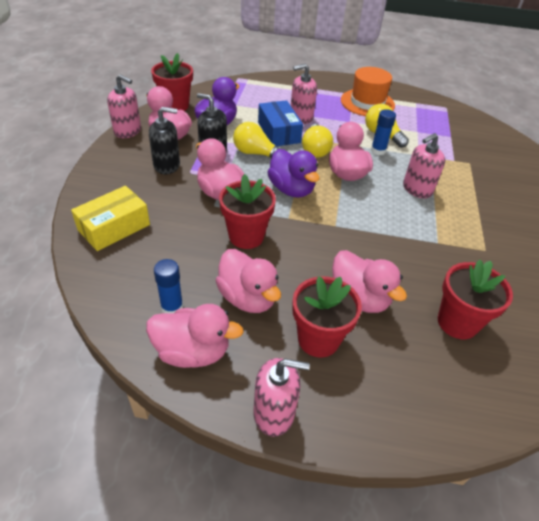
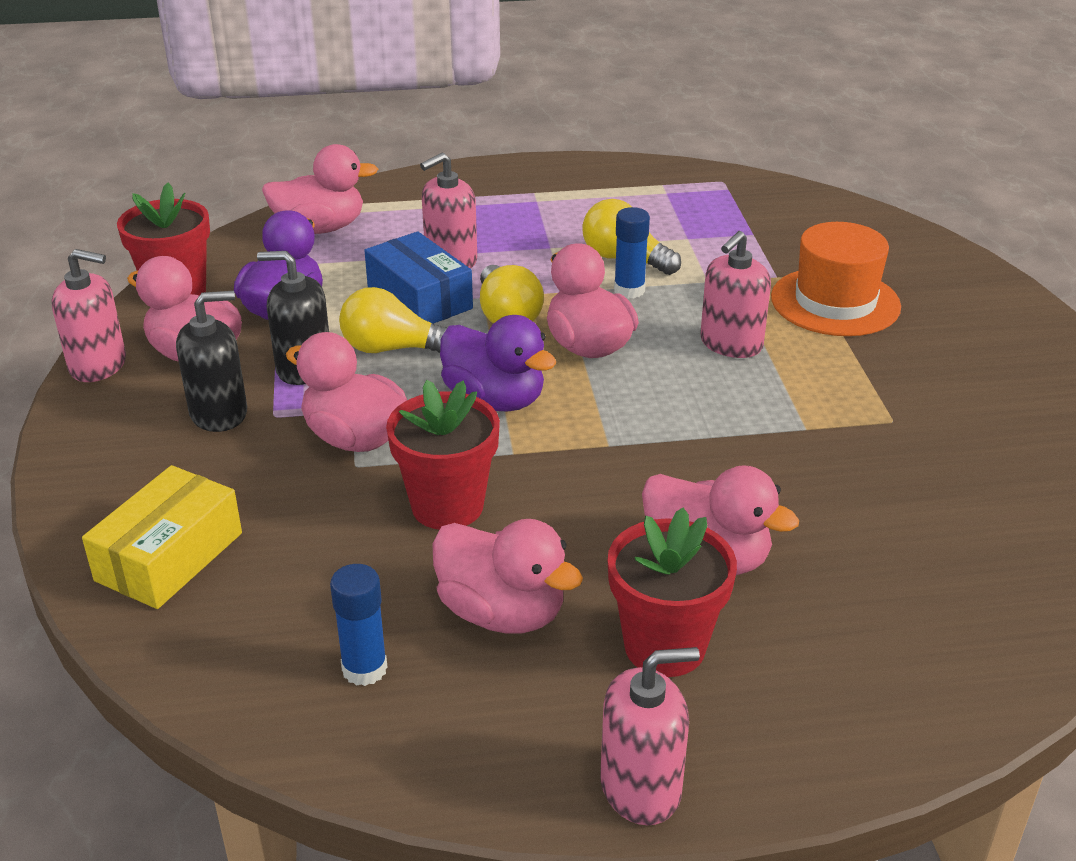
camera: 15 degrees left, 10 degrees down
pink duck [146,304,244,368] -> pink duck moved to [262,144,378,234]
orange hat [341,67,395,116] -> orange hat moved to [771,222,901,336]
red flower pot [438,260,513,339] -> none

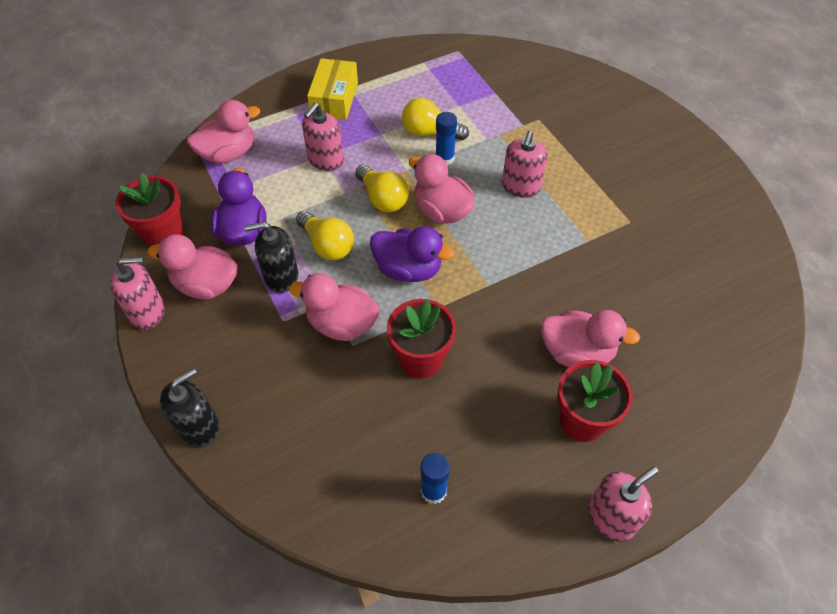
camera: 20 degrees left, 20 degrees up
yellow box [82,465,242,609] -> yellow box moved to [307,58,358,120]
black soap dispenser [176,291,247,432] -> black soap dispenser moved to [160,368,220,447]
yellow light bulb [339,287,447,353] -> yellow light bulb turned 120 degrees counterclockwise [296,211,354,261]
blue box [364,231,473,324] -> none
pink duck [432,519,583,634] -> none
orange hat [771,222,901,336] -> none

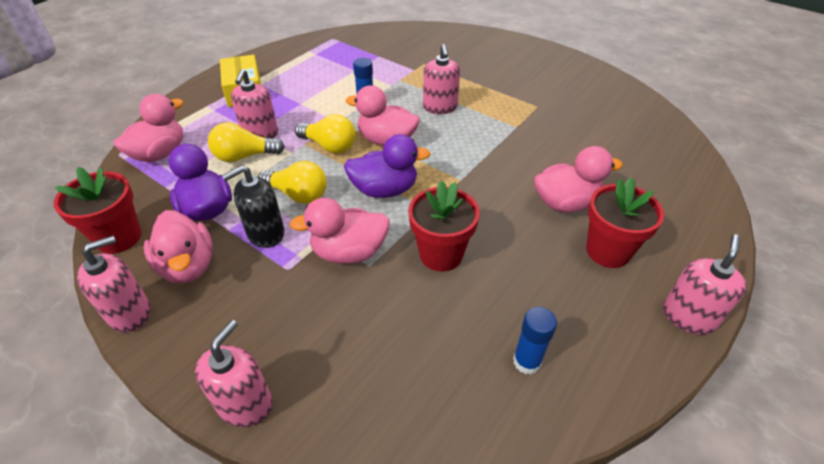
camera: 25 degrees left, 10 degrees down
pink duck [148,234,238,299] -> pink duck turned 105 degrees counterclockwise [144,210,213,284]
black soap dispenser [160,368,220,447] -> pink soap dispenser [195,320,273,427]
yellow light bulb [402,98,469,141] -> yellow light bulb moved to [208,122,285,162]

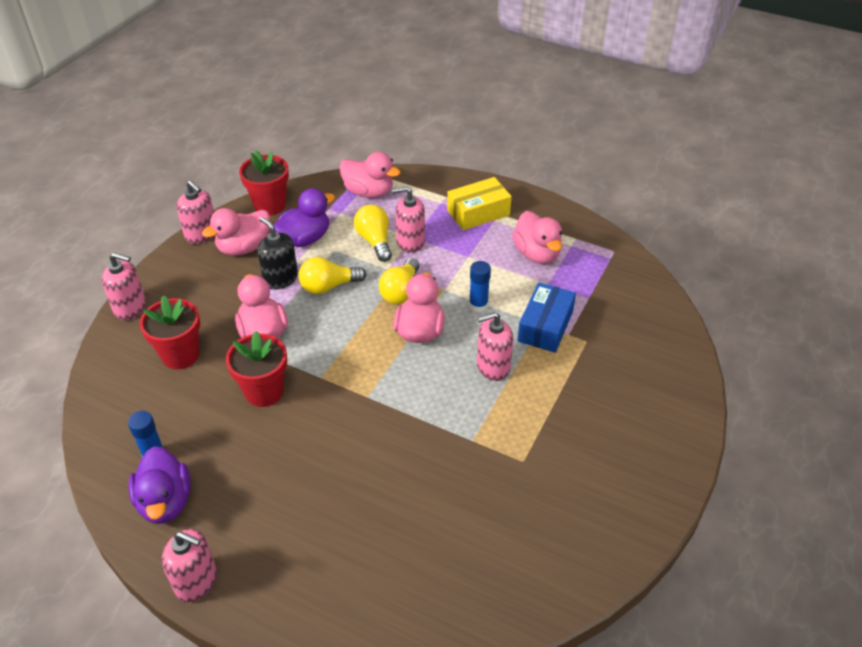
camera: 80 degrees right, 0 degrees up
yellow light bulb [258,161,327,204] -> yellow light bulb turned 60 degrees clockwise [299,257,367,294]
purple duck [344,134,431,198] -> purple duck moved to [128,446,191,524]
pink duck [534,146,623,212] -> pink duck moved to [512,211,562,264]
red flower pot [586,177,664,268] -> red flower pot moved to [140,295,200,369]
none -> blue box [517,282,576,353]

